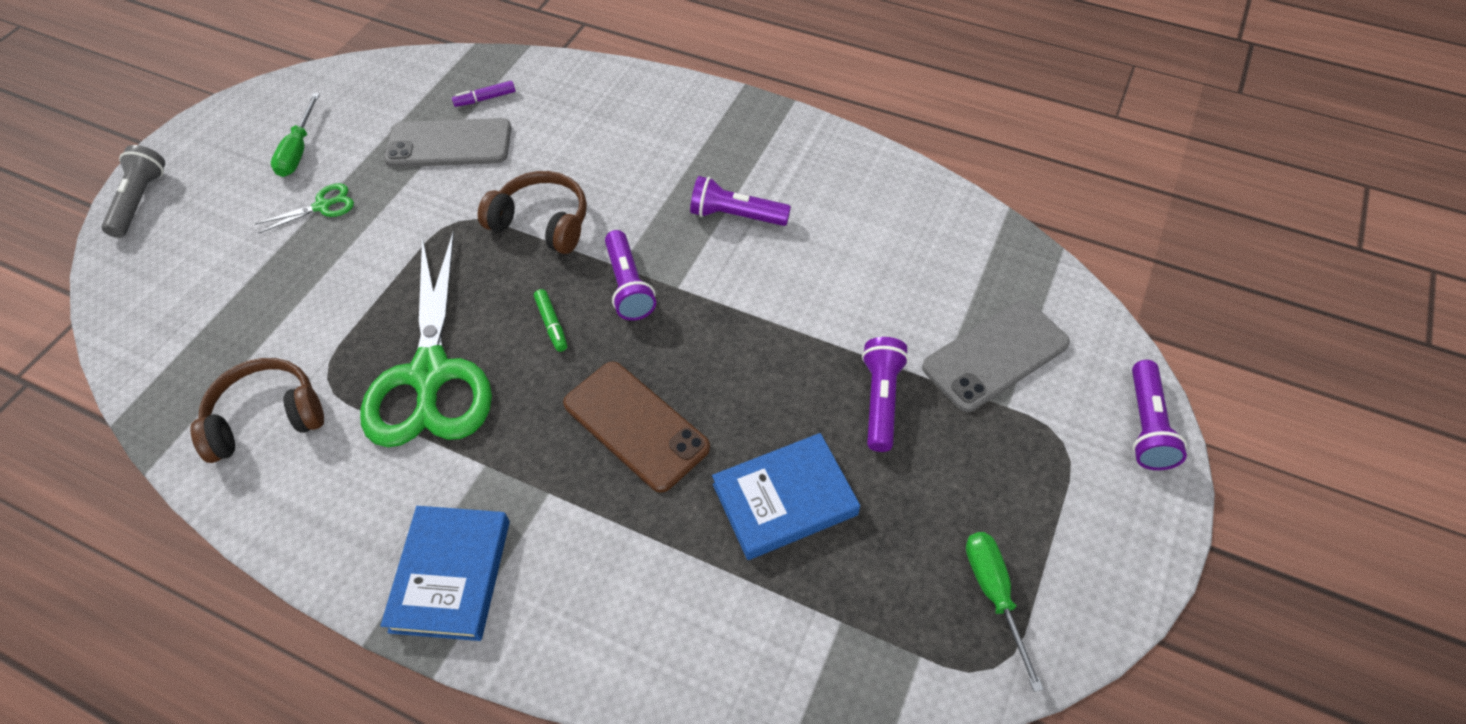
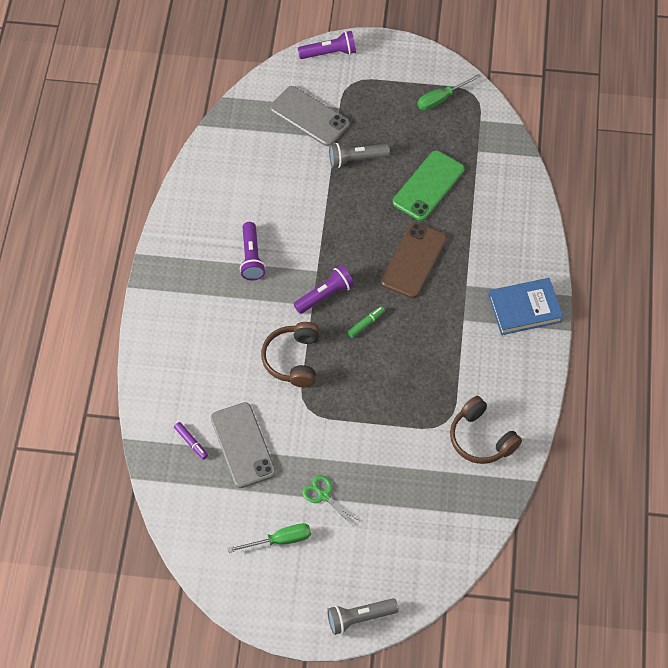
camera: 110 degrees left, 5 degrees up
green scissors [360,232,492,447] -> none
blue book [712,433,860,560] -> green phone [393,151,465,221]
purple flashlight [862,337,909,452] -> grey flashlight [329,143,390,168]

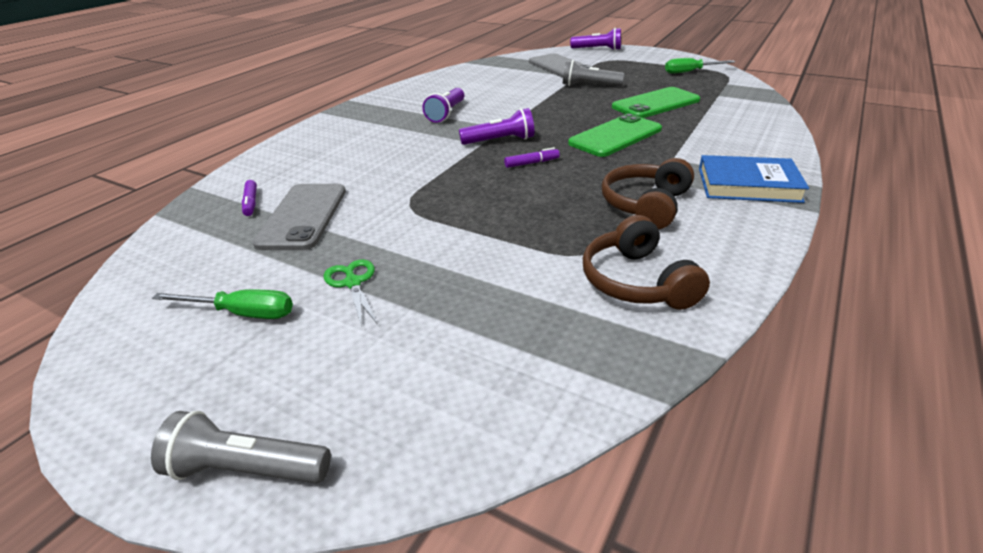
camera: 25 degrees right, 25 degrees down
brown headphones [261,322,320,388] -> brown headphones moved to [601,158,694,229]
green marker [348,306,385,338] -> purple marker [504,147,560,168]
brown phone [381,222,447,298] -> green phone [568,114,662,157]

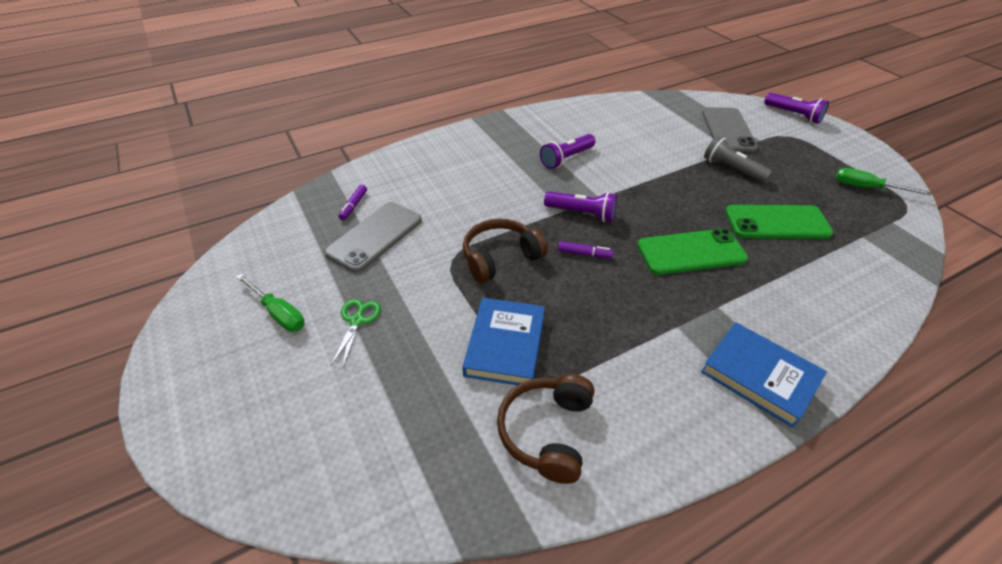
camera: 30 degrees right, 10 degrees up
grey flashlight [151,410,331,484] -> none
brown headphones [601,158,694,229] -> brown headphones moved to [463,219,548,283]
none -> blue book [462,298,545,385]

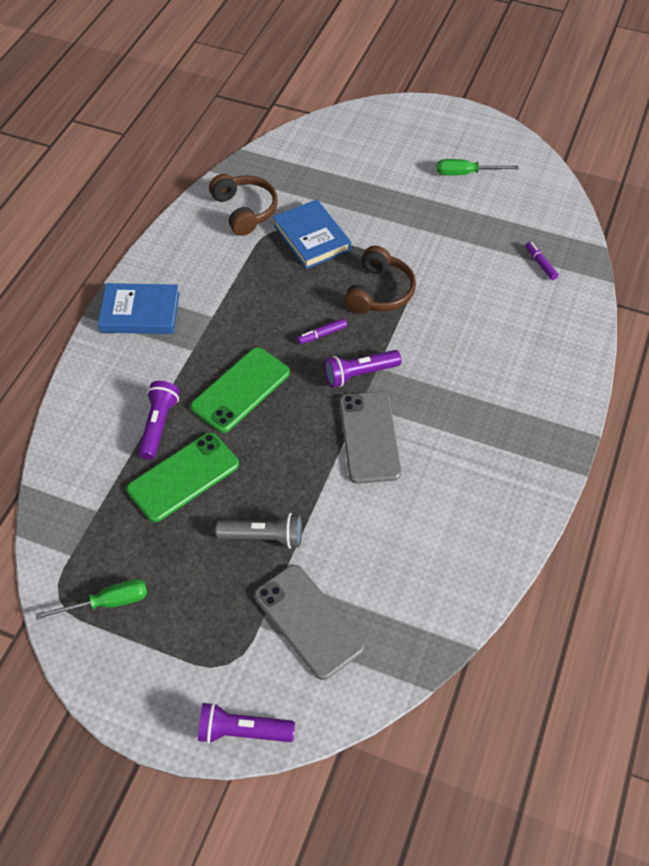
camera: 140 degrees right, 10 degrees up
grey phone [324,202,422,273] -> grey phone moved to [340,391,401,484]
green scissors [331,299,381,369] -> none
purple flashlight [540,134,596,169] -> purple flashlight moved to [138,381,180,460]

